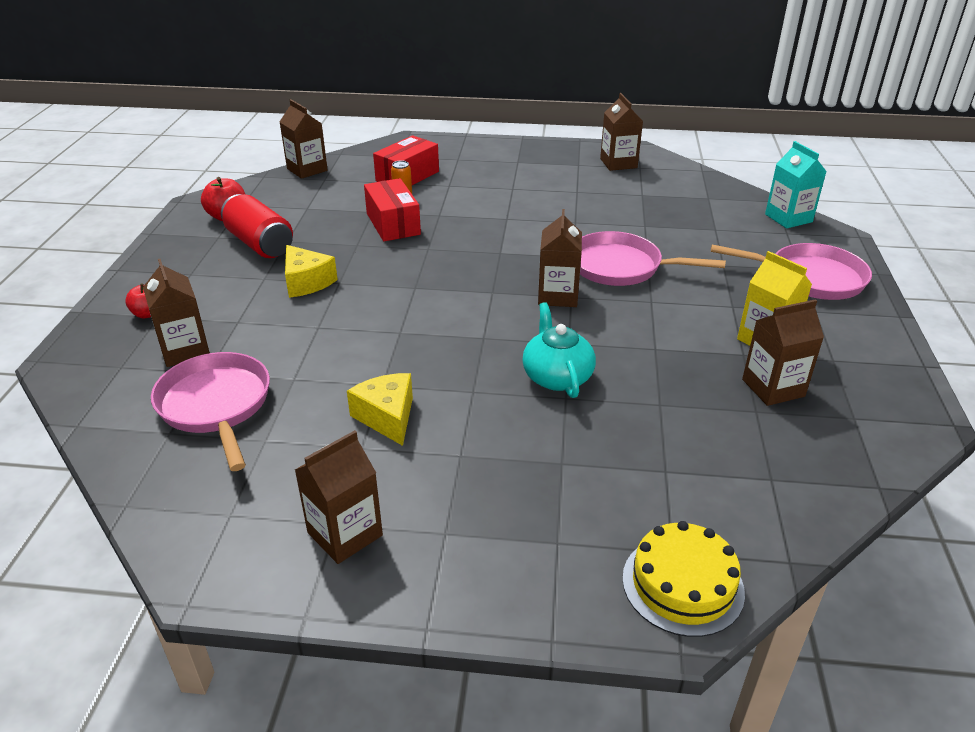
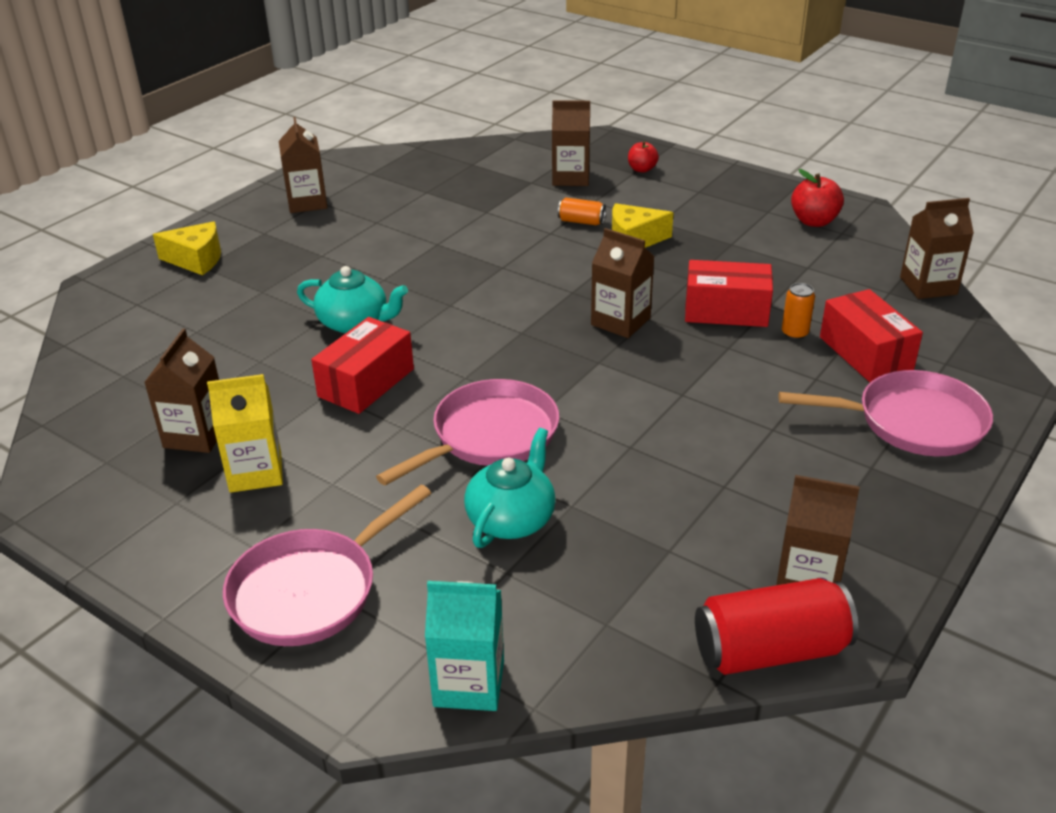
camera: 120 degrees right, 0 degrees up
pink pan [151,352,270,471] -> pink pan moved to [779,370,993,456]
red can [221,194,293,258] -> red can moved to [695,578,859,675]
yellow cheese [347,373,413,446] -> yellow cheese moved to [153,221,221,275]
brown carton [538,209,582,307] -> brown carton moved to [591,228,654,338]
yellow cake [622,521,745,637] -> none
none -> red box [311,317,414,414]
none -> turquoise teapot [464,428,556,548]
none -> orange can [558,197,606,225]

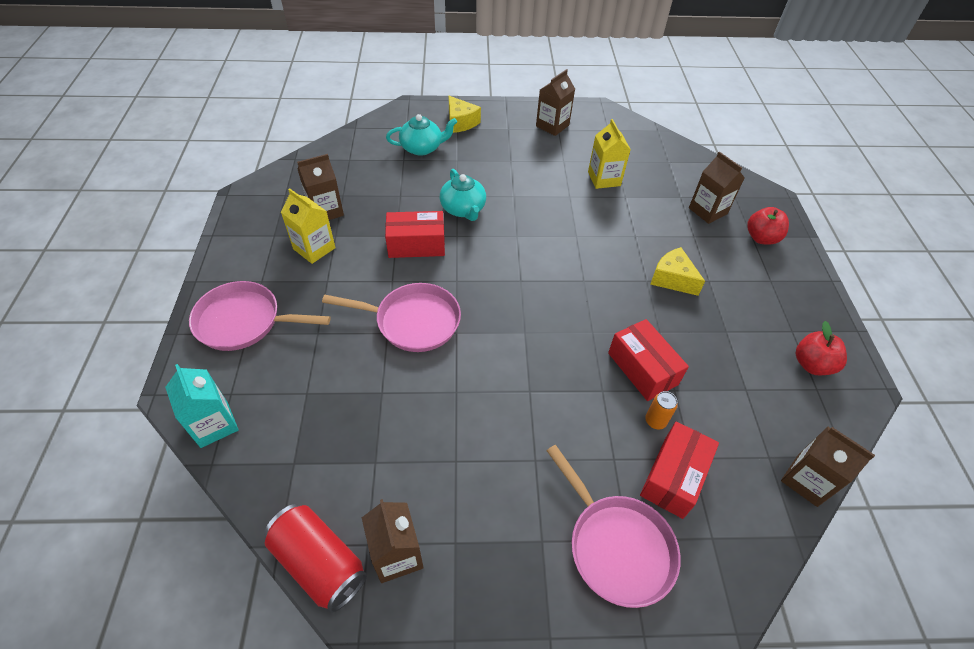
camera: 50 degrees right, 15 degrees up
turquoise teapot [464,428,556,548] -> turquoise teapot moved to [386,114,457,156]
orange can [558,197,606,225] -> none
brown carton [591,228,654,338] -> none
red apple [628,141,659,173] -> red apple [747,207,789,245], size x1.52
none -> yellow carton [588,119,631,189]

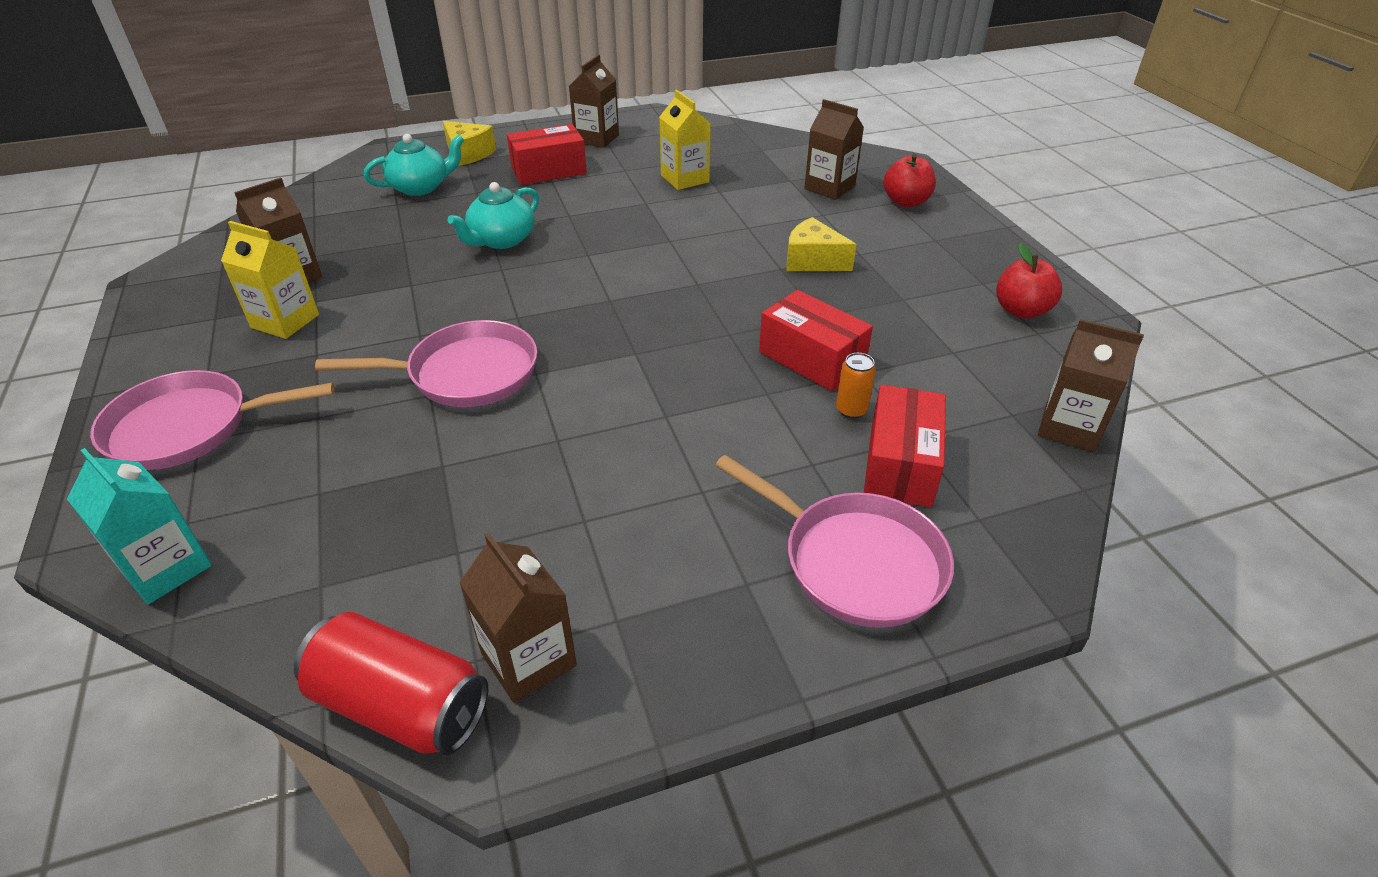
camera: 15 degrees left, 10 degrees down
red box [385,211,445,258] -> red box moved to [507,124,587,185]
turquoise teapot [440,169,486,221] -> turquoise teapot turned 75 degrees clockwise [448,182,539,249]

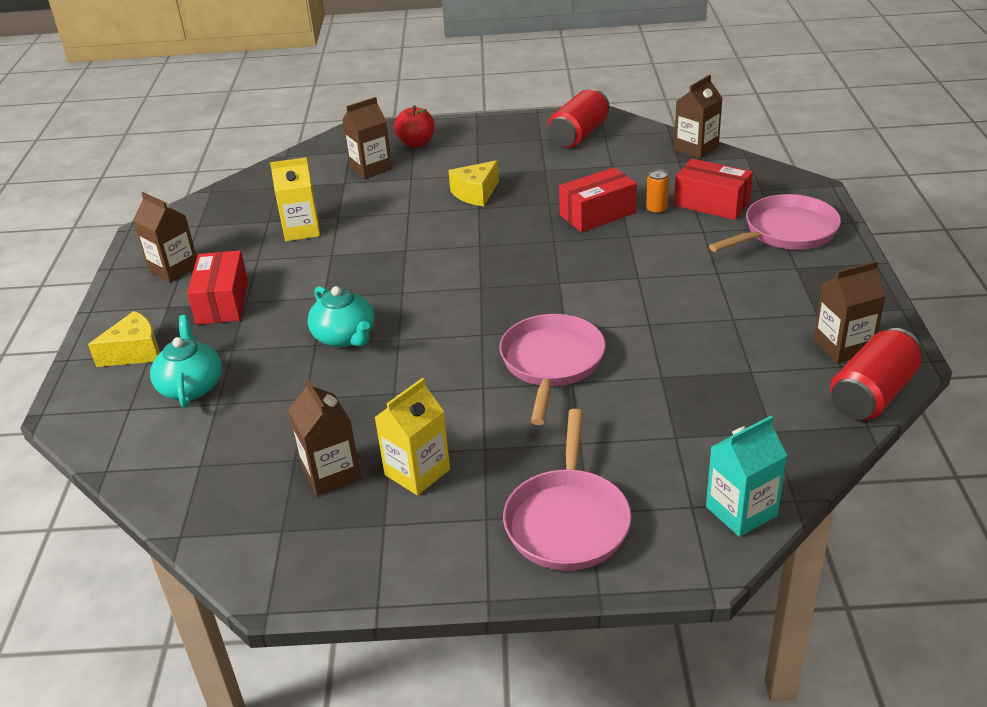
camera: 70 degrees left, 5 degrees down
red apple [996,243,1062,319] -> red can [548,89,609,148]

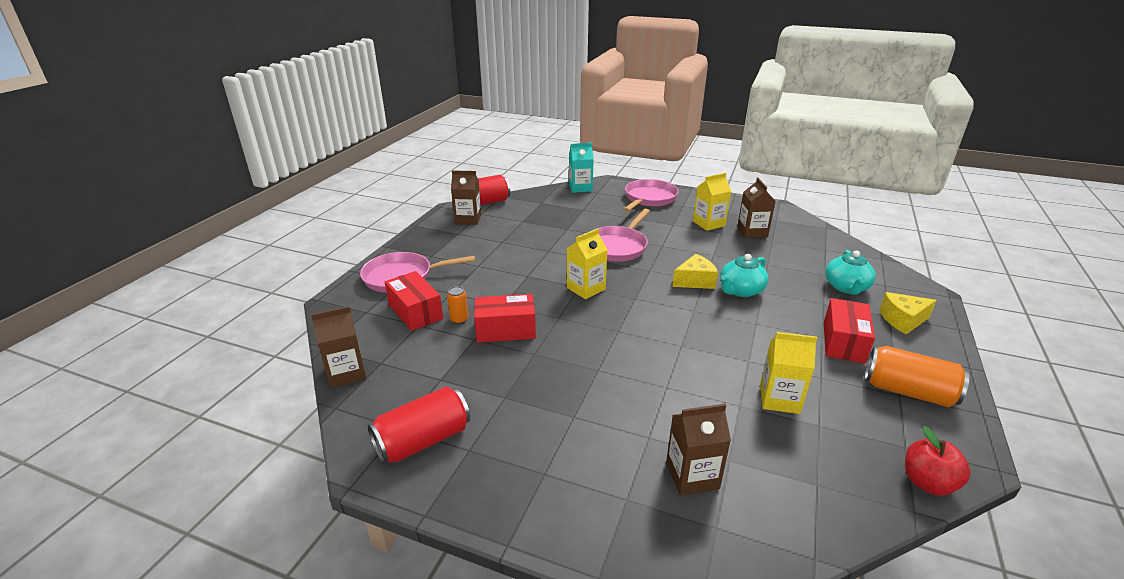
camera: 160 degrees left, 5 degrees down
brown carton [133,192,197,282] -> orange can [865,346,969,407]
turquoise teapot [308,286,375,347] -> turquoise teapot turned 120 degrees counterclockwise [720,254,768,297]
red apple [394,105,435,147] -> red apple moved to [905,426,971,496]
yellow cheese [448,160,499,206] -> yellow cheese moved to [672,254,718,289]
none -> yellow carton [567,229,608,299]

